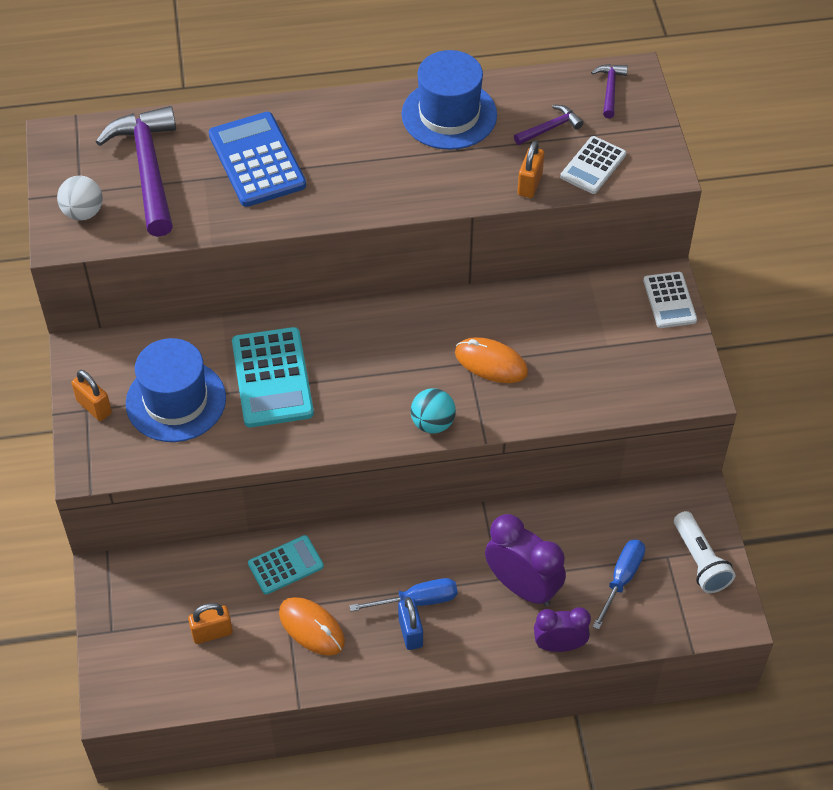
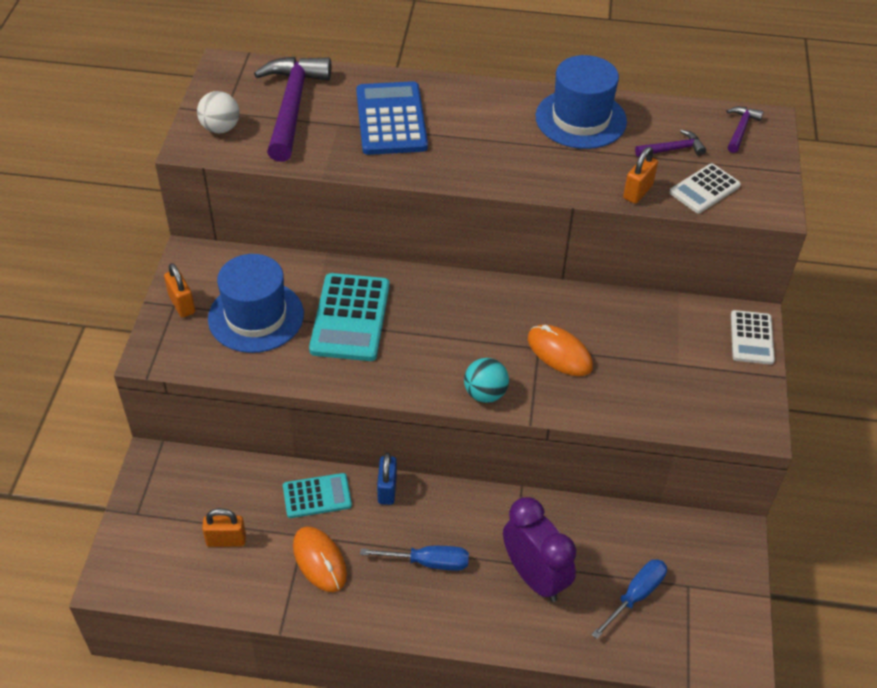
camera: 15 degrees right, 5 degrees down
blue padlock [398,597,423,650] -> blue padlock moved to [377,452,397,505]
purple clock [534,607,591,652] -> none
white flashlight [674,511,735,593] -> none

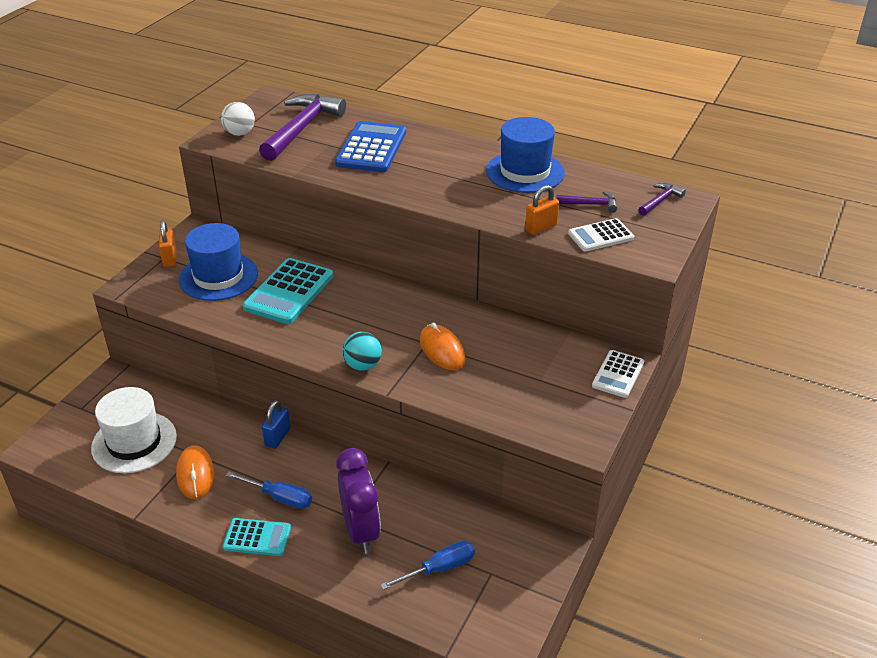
camera: 20 degrees right, 10 degrees down
orange padlock [202,508,246,547] -> white hat [91,387,177,473]
turquoise calculator [283,473,352,518] -> turquoise calculator moved to [223,518,291,556]

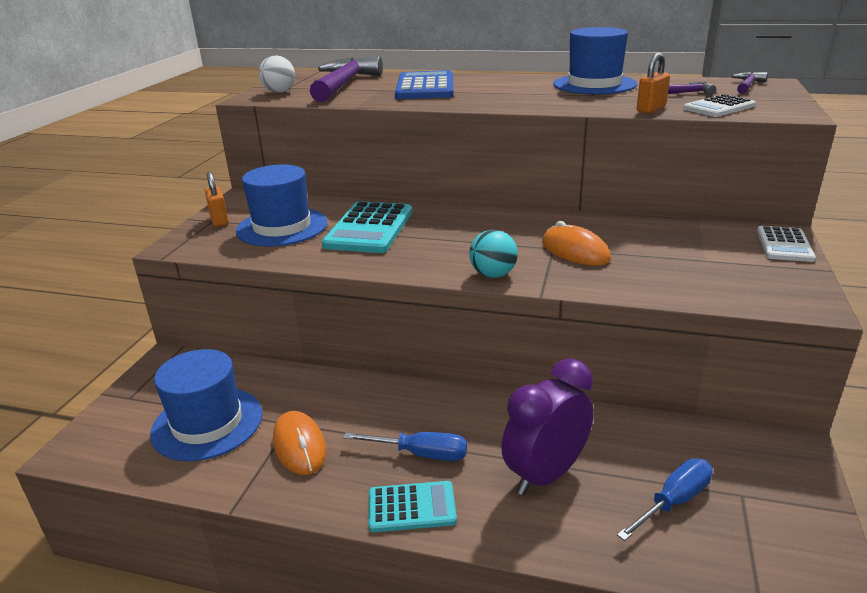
camera: 10 degrees left, 10 degrees down
white hat [91,387,177,473] -> blue hat [150,349,262,461]
blue padlock [262,400,290,449] -> none
purple clock [336,448,381,553] -> purple clock turned 105 degrees counterclockwise [501,358,594,495]

